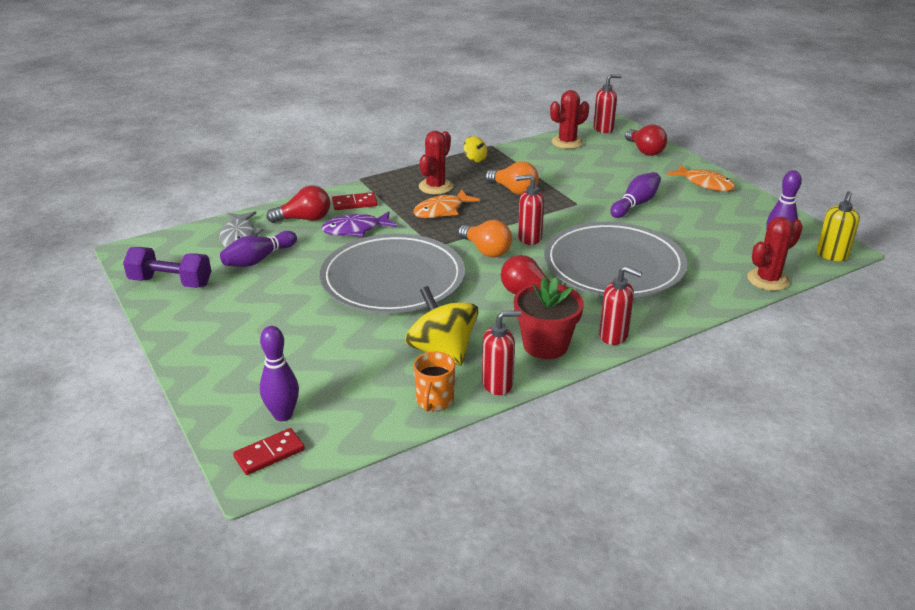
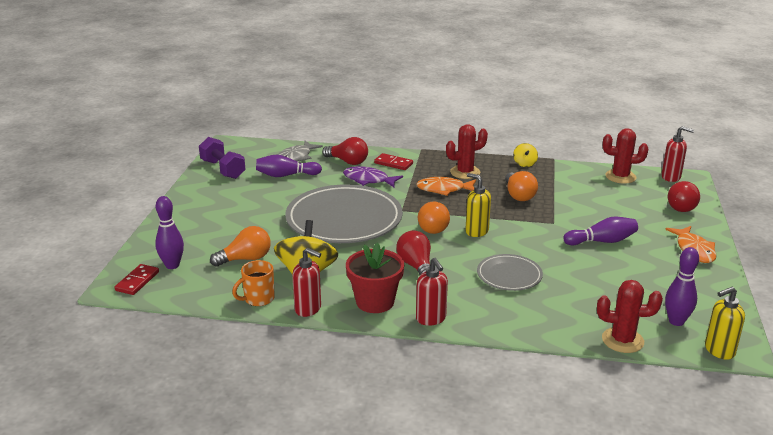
camera: 40 degrees right, 5 degrees down
red domino [233,428,305,475] -> red domino turned 75 degrees counterclockwise [115,264,159,295]
red soap dispenser [516,174,544,245] -> yellow soap dispenser [465,173,491,237]
grey plate [544,222,688,298] -> grey plate [477,254,543,291], size x0.50
none -> orange light bulb [210,226,271,267]

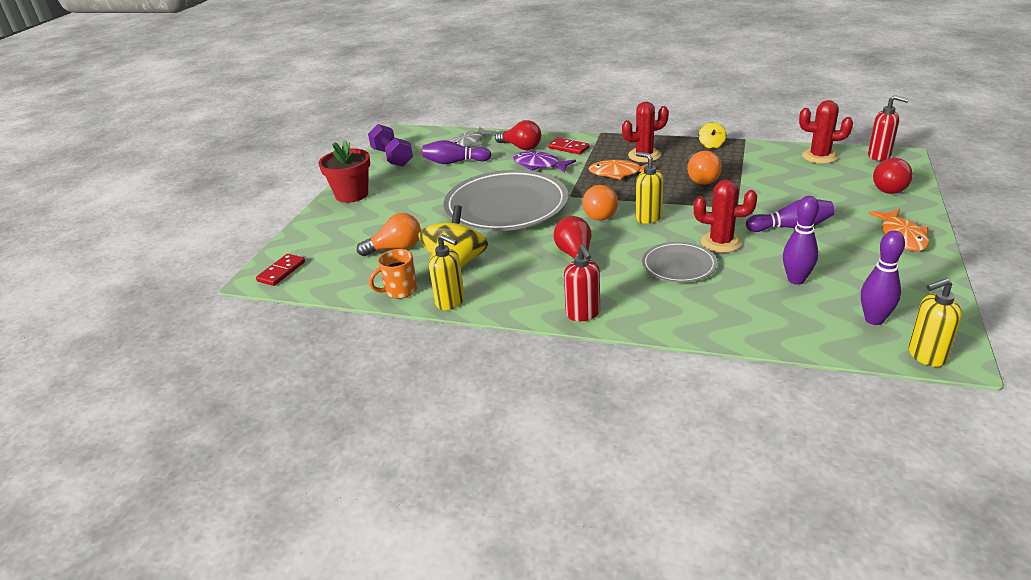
camera: 10 degrees right, 5 degrees up
purple bowling pin [155,196,184,269] -> purple bowling pin moved to [783,196,819,285]
red soap dispenser [292,248,321,317] -> yellow soap dispenser [429,234,465,310]
red flower pot [346,243,404,313] -> red flower pot moved to [318,140,370,203]
red cactus [597,280,663,353] -> red cactus moved to [694,179,757,253]

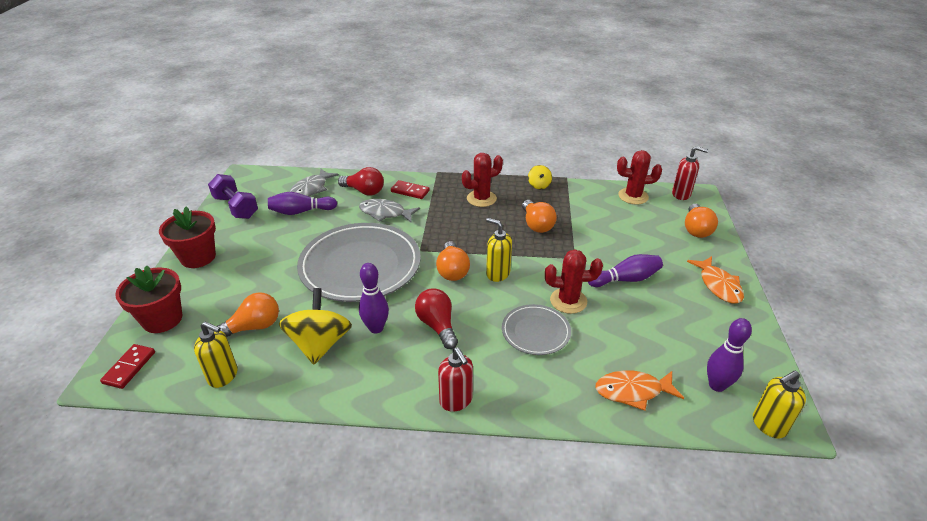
camera: 15 degrees left, 5 degrees up
orange mug [369,249,417,299] -> none
yellow soap dispenser [429,234,465,310] -> yellow soap dispenser moved to [194,322,238,388]
purple fish [513,151,576,173] -> grey fish [359,199,420,223]
orange fish [588,160,655,180] -> orange fish moved to [596,370,684,411]
purple bowling pin [783,196,819,285] -> purple bowling pin moved to [359,263,389,333]
red light bulb [873,158,913,194] -> orange light bulb [685,204,718,238]
none -> red flower pot [115,266,182,333]

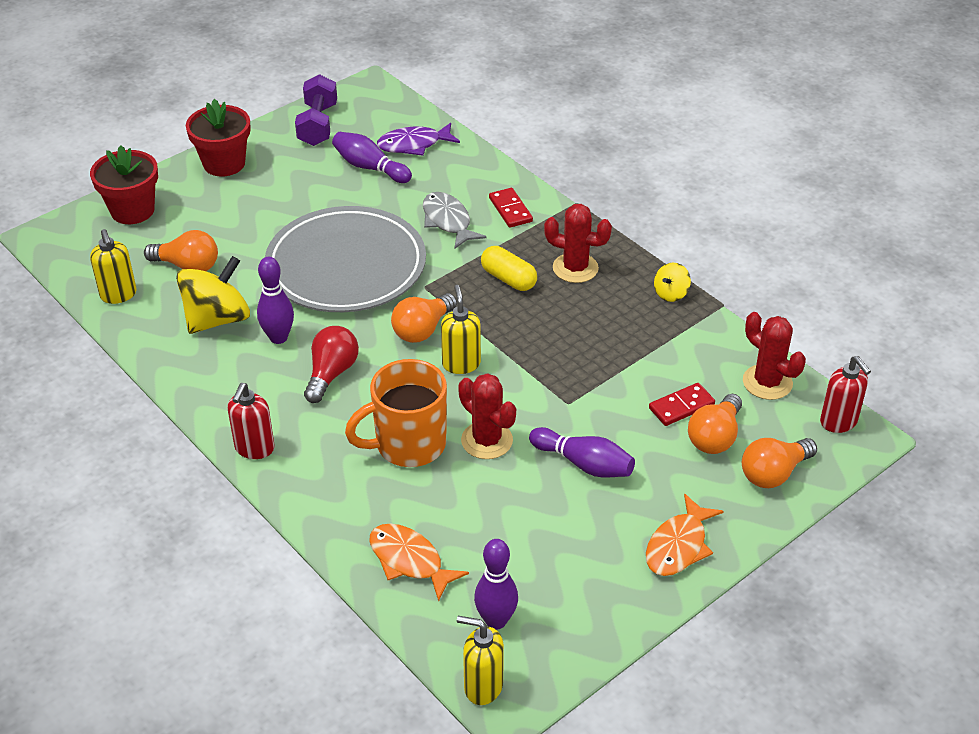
camera: 45 degrees right, 5 degrees up
red domino [100,344,155,389] -> red domino moved to [649,383,715,426]
grey fish [290,169,339,196] -> purple fish [377,123,460,156]
red light bulb [338,167,384,196] -> none
grey plate [502,304,571,355] -> orange mug [345,359,447,467]
orange light bulb [522,200,557,233] -> orange light bulb moved to [688,394,742,454]
none -> yellow capsule [481,246,537,291]

